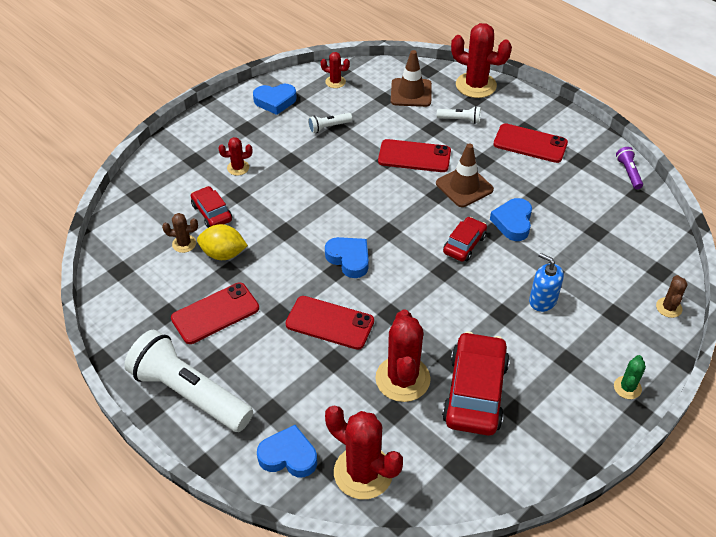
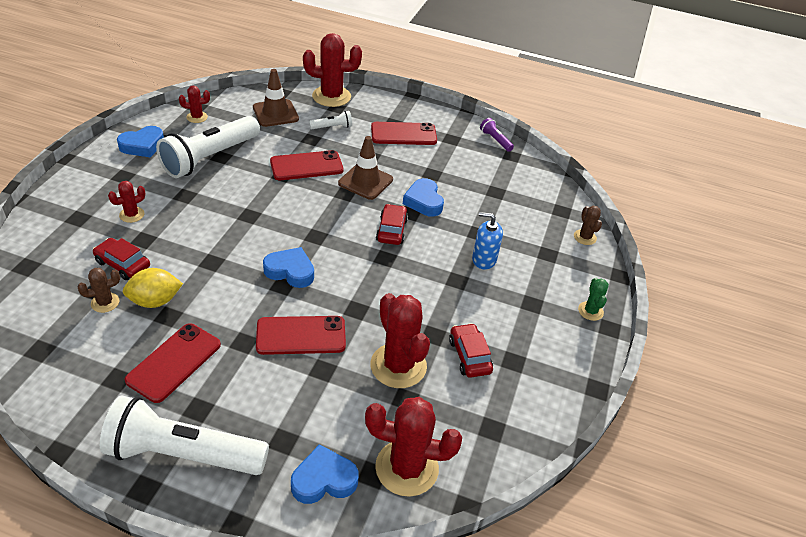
camera: 30 degrees left, 5 degrees down
white flashlight [308,113,352,133] -> white flashlight [156,116,260,178], size x2.35
red car [442,331,510,436] -> red car [449,323,493,378], size x0.56

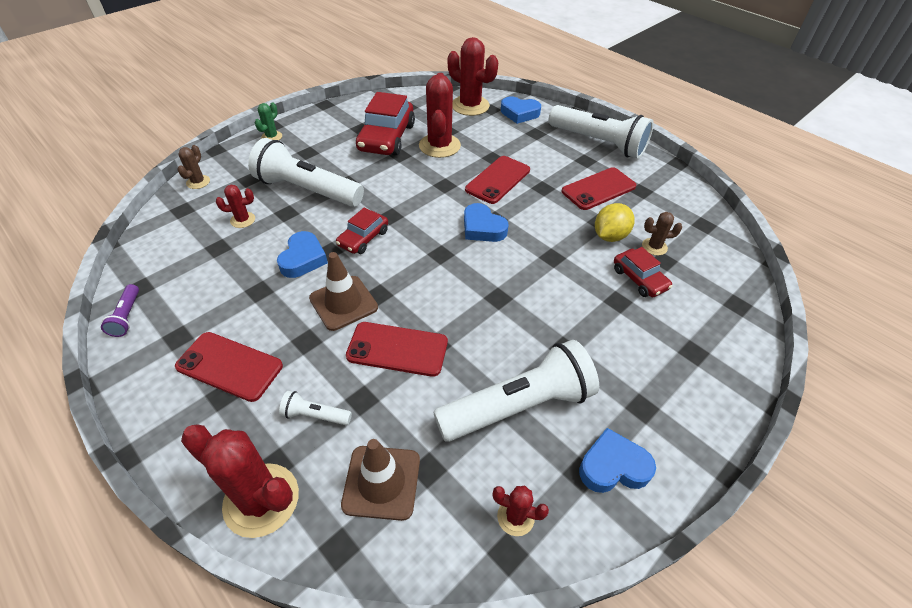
camera: 150 degrees left, 5 degrees up
red cactus [108,181,145,223] -> red cactus moved to [216,185,255,228]
yellow lemon [123,268,183,308] -> yellow lemon turned 60 degrees counterclockwise [595,203,635,242]
red phone [256,316,346,355] -> red phone turned 75 degrees counterclockwise [465,156,530,204]
red car [449,323,493,378] -> red car [356,92,415,156], size x1.79
blue soap dispenser [472,212,503,270] -> white flashlight [248,138,364,207]

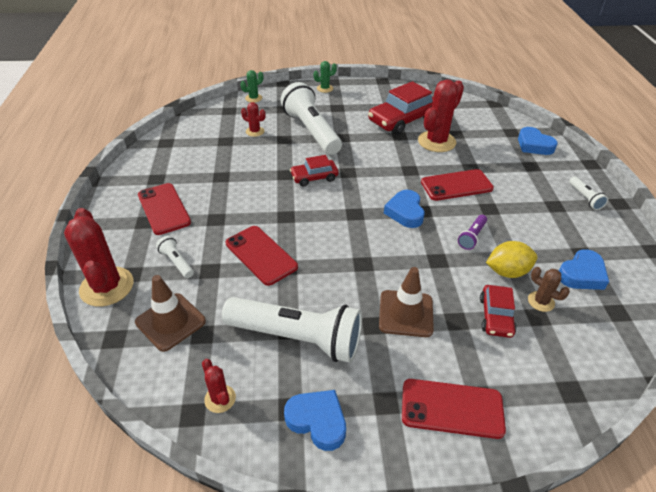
camera: 40 degrees right, 5 degrees down
purple flashlight [101,284,139,337] -> purple flashlight moved to [458,215,487,250]
brown cactus [177,145,210,189] -> green cactus [241,70,263,102]
blue heart [277,231,328,278] -> blue heart moved to [559,249,609,290]
brown traffic cone [309,252,378,331] -> brown traffic cone moved to [379,267,434,337]
red cactus [448,37,498,116] -> none
white flashlight [548,105,654,159] -> white flashlight [569,177,608,210], size x0.43
red phone [562,167,636,210] -> red phone moved to [402,379,506,439]

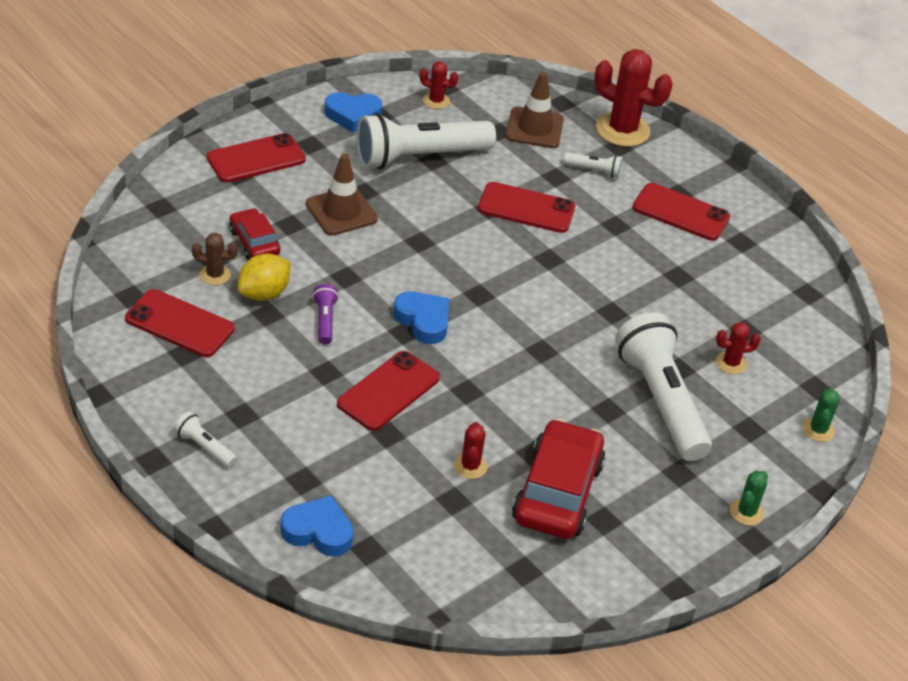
camera: 140 degrees right, 0 degrees up
white flashlight [280,82,342,155] -> white flashlight turned 135 degrees counterclockwise [615,312,712,461]
red car [290,155,339,187] -> none
red cactus [418,79,464,152] -> red cactus [454,422,488,479], size x0.50
blue heart [559,249,609,290] -> red phone [125,289,234,357]

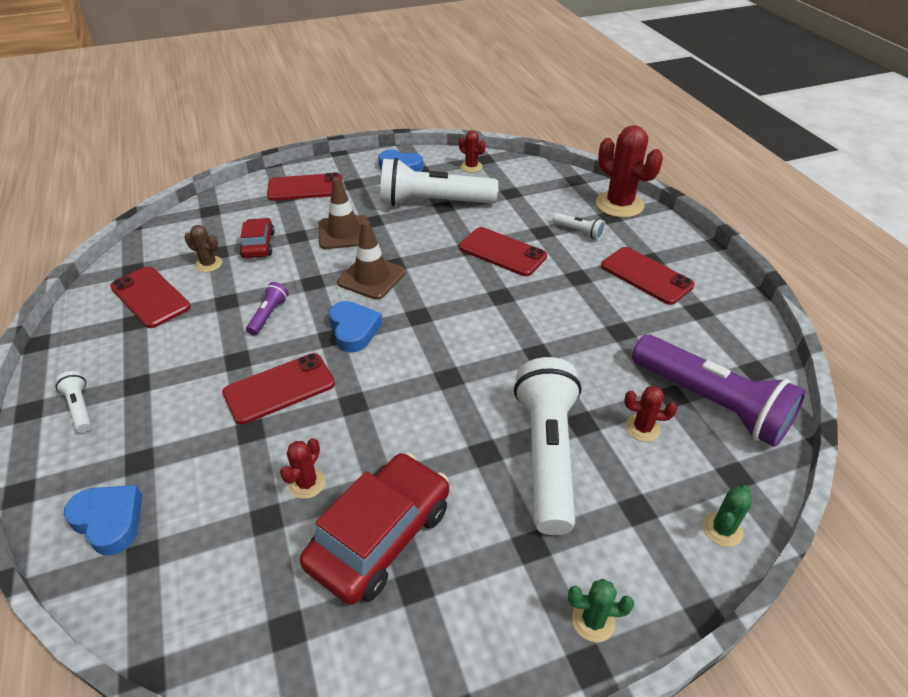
camera: 25 degrees right, 0 degrees up
yellow lemon [238,253,291,301] -> none
brown traffic cone [506,72,564,148] -> brown traffic cone moved to [337,220,405,300]
green cactus [730,471,768,525] -> green cactus turned 45 degrees clockwise [568,579,634,642]
none -> purple flashlight [632,335,806,447]

